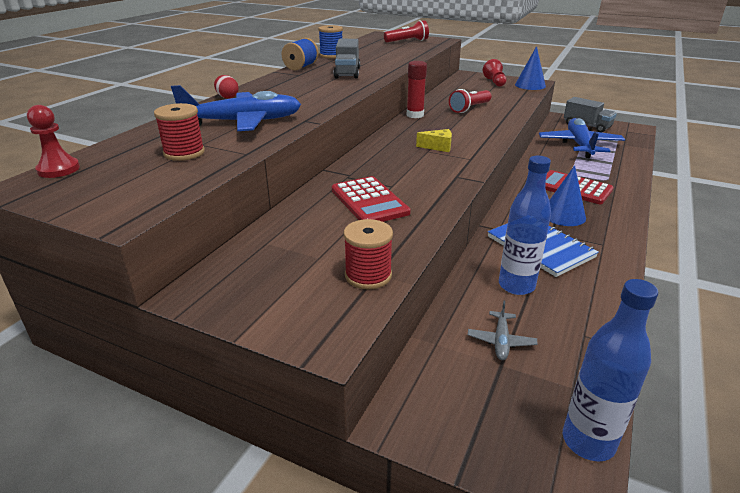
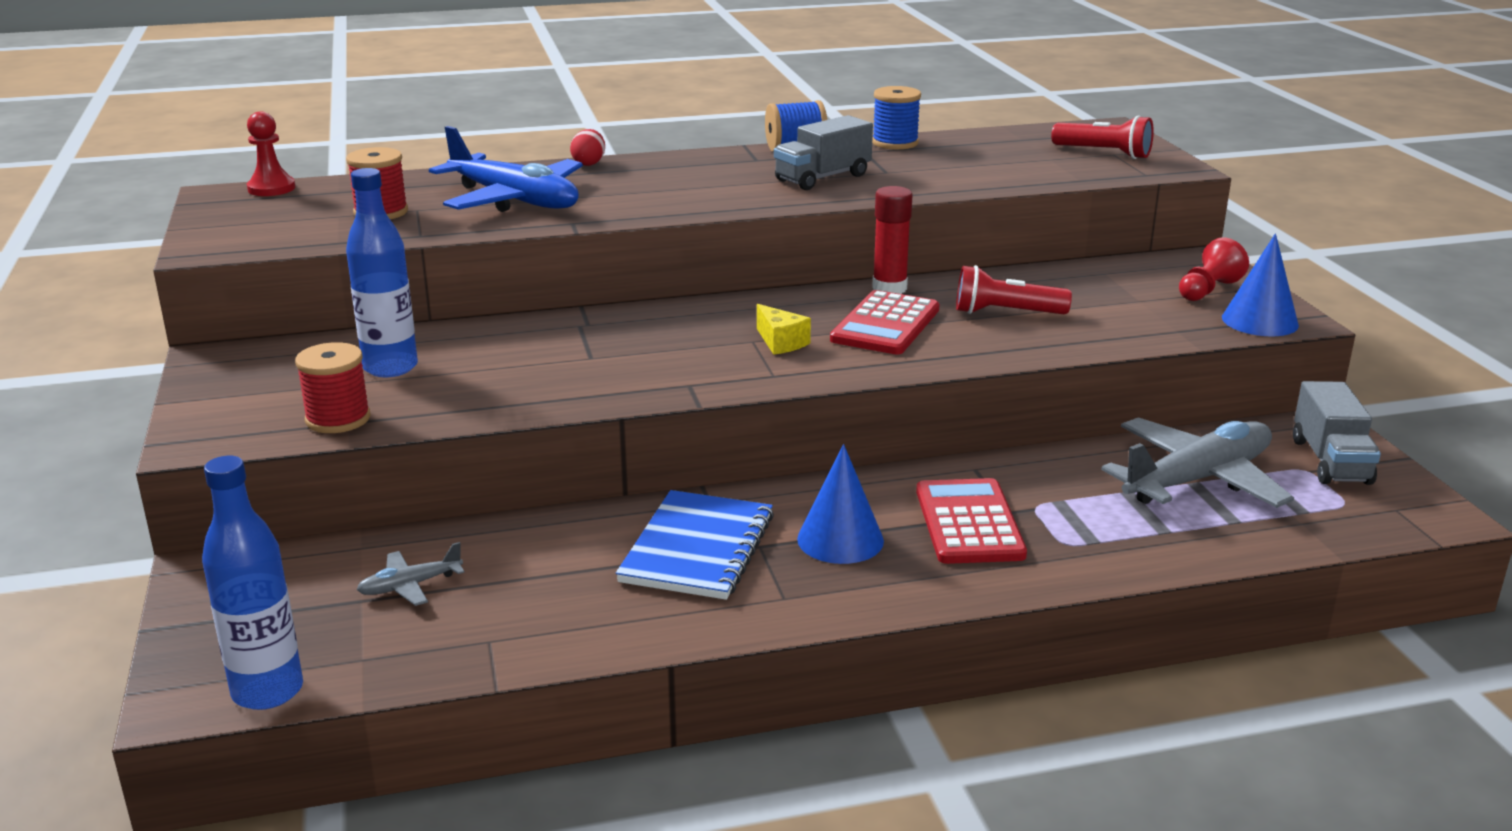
camera: 50 degrees right, 5 degrees down
red calculator [331,176,411,222] -> red calculator moved to [830,290,940,355]
blue bottle [499,156,551,295] -> blue bottle moved to [346,168,418,377]
blue plane [539,118,625,158] -> grey plane [1101,417,1294,508]

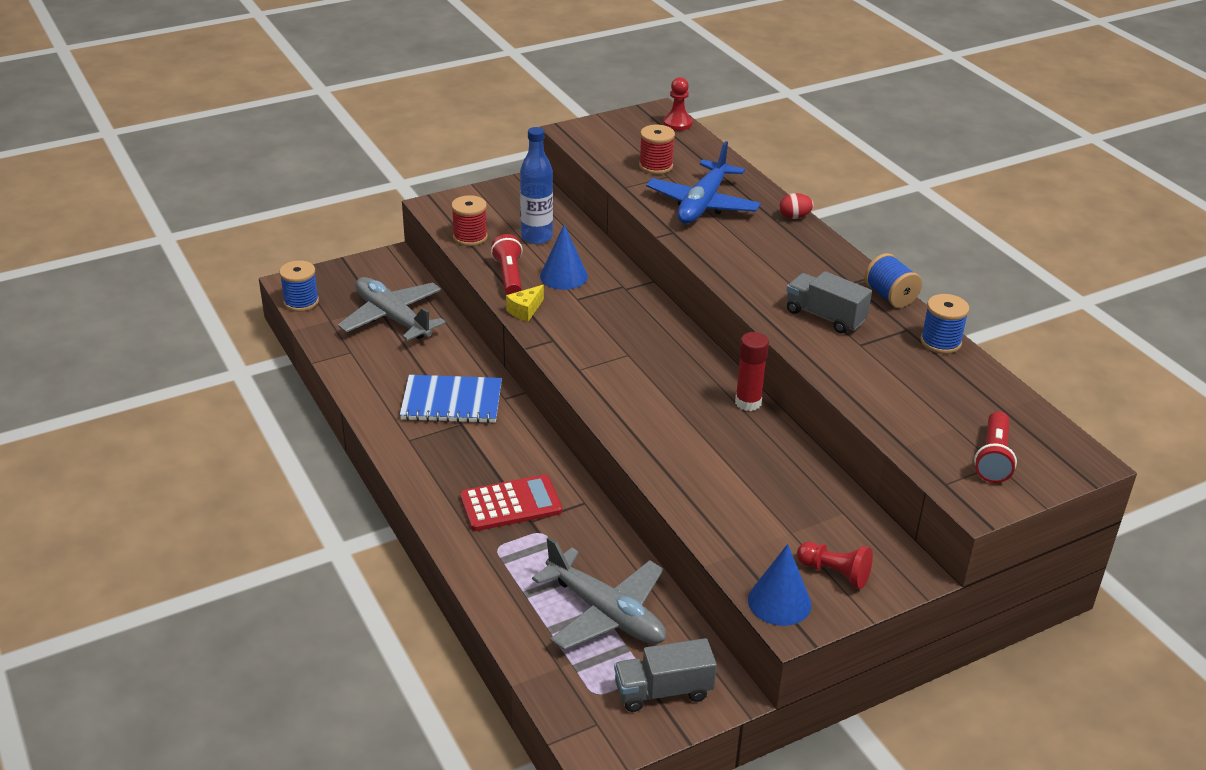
camera: 75 degrees right, 10 degrees up
blue bottle [202,456,303,710] -> blue spool [279,260,319,312]
grey plane [356,542,464,606] -> grey plane [338,277,446,341], size x2.21
yellow cheese [757,304,811,355] -> yellow cheese moved to [506,285,544,322]
blue cone [797,444,884,564] -> blue cone moved to [540,225,588,290]
red calculator [830,290,940,355] -> none
red flashlight [956,265,1072,314] -> red flashlight moved to [491,234,523,295]

